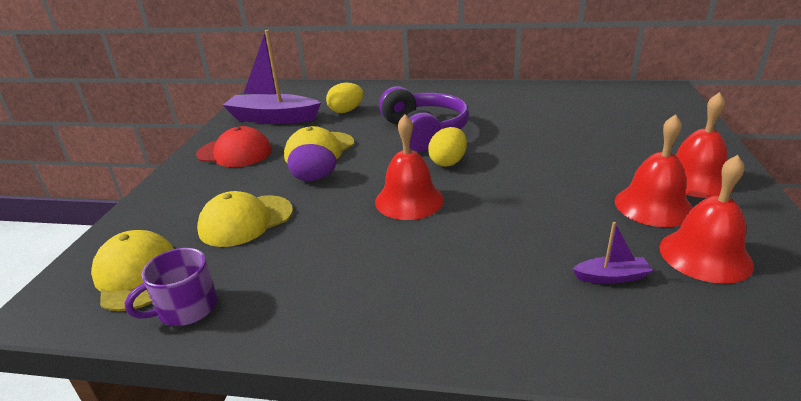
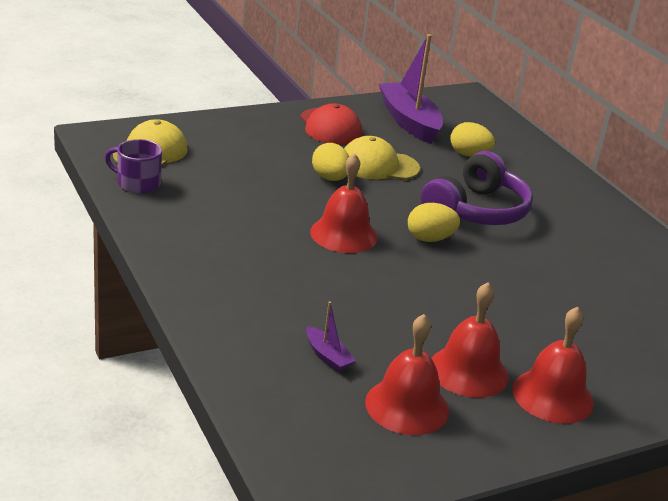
camera: 50 degrees right, 0 degrees up
yellow cap [197,191,293,247] -> none
purple egg [287,144,337,181] -> yellow egg [312,143,349,181]

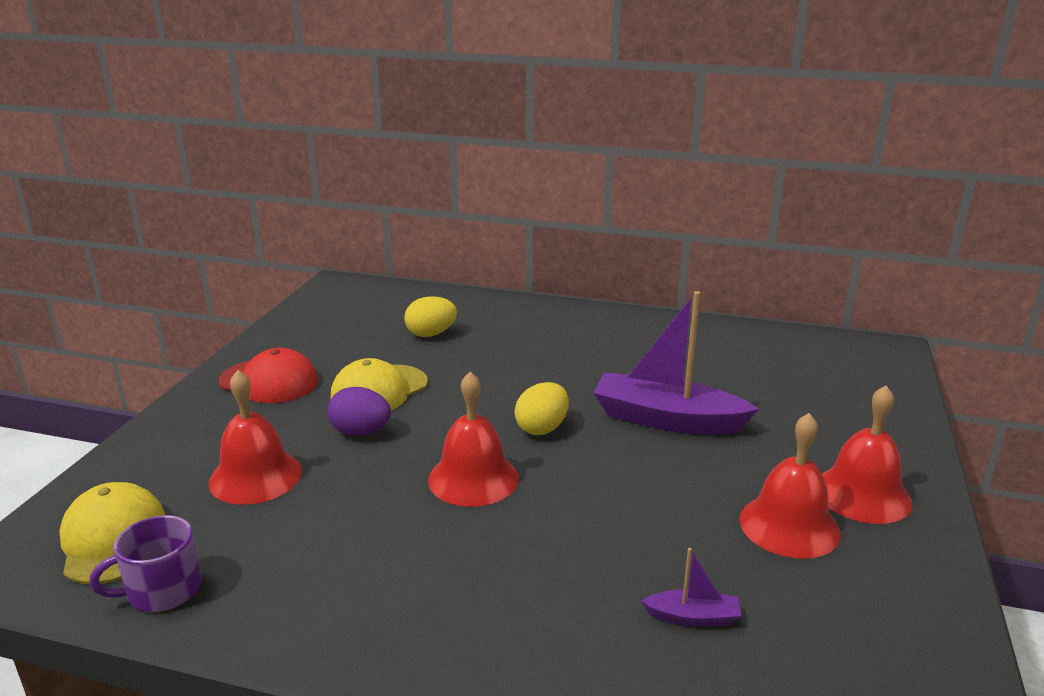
camera: 45 degrees left, 5 degrees down
yellow egg [312,143,349,181] -> purple egg [327,387,391,436]
red bell [365,314,449,435] -> red bell moved to [208,370,302,504]
purple boat [379,34,443,144] -> purple boat moved to [593,291,759,435]
purple headphones [421,151,533,225] -> none

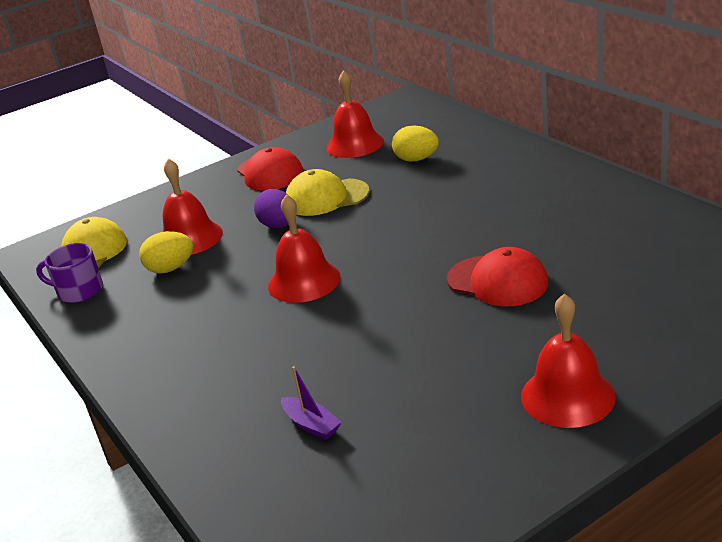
camera: 45 degrees right, 5 degrees up
yellow egg [514,382,569,435] -> yellow egg moved to [139,231,193,274]
purple boat [593,291,759,435] -> red cap [447,247,548,306]
red bell [739,413,841,559] -> red bell moved to [326,70,384,158]

